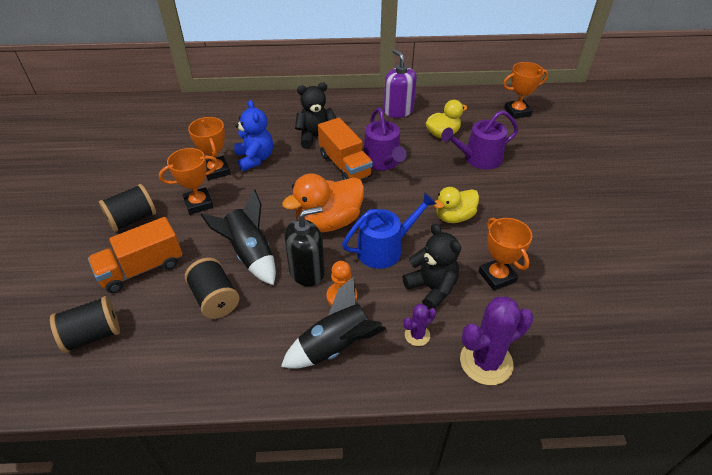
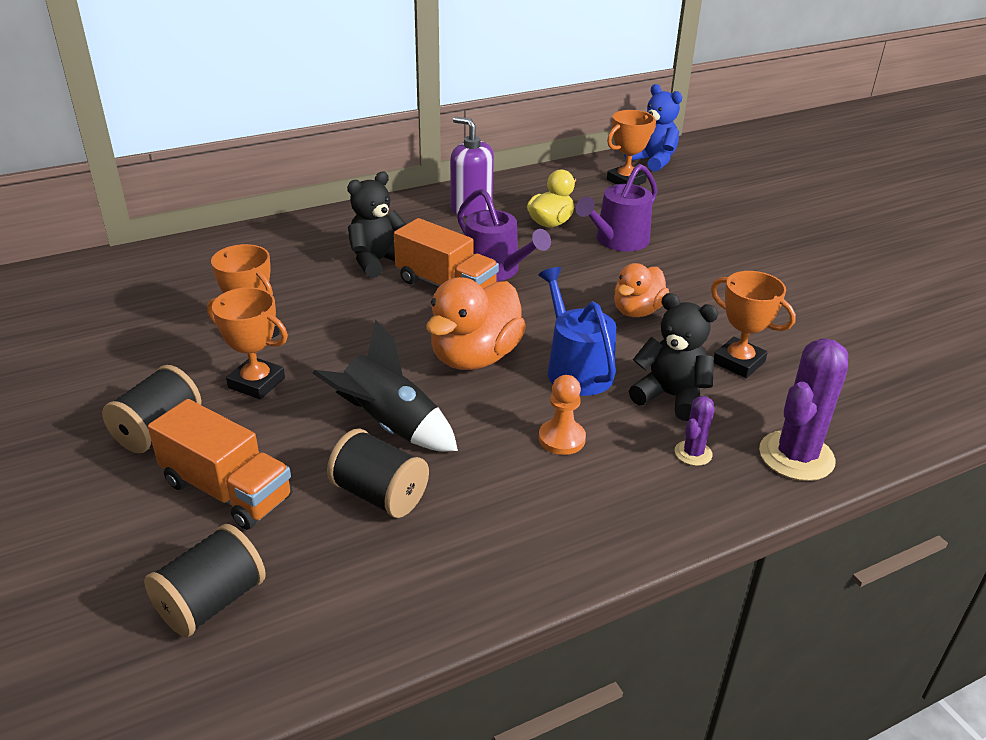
camera: 25 degrees left, 10 degrees down
orange truck [88,217,182,293] -> orange truck turned 90 degrees counterclockwise [148,399,292,530]
orange trophy [159,148,219,215] -> orange trophy turned 75 degrees clockwise [207,287,288,399]
blue teddy bear [234,100,273,171] -> blue teddy bear moved to [624,84,682,172]
black rocket [281,277,386,369] -> none
black soap dispenser [284,206,325,286] -> none
blue watering can [342,193,436,269] -> blue watering can turned 60 degrees counterclockwise [538,267,616,396]
yellow duck [433,187,479,223] -> orange duck [614,263,669,317]

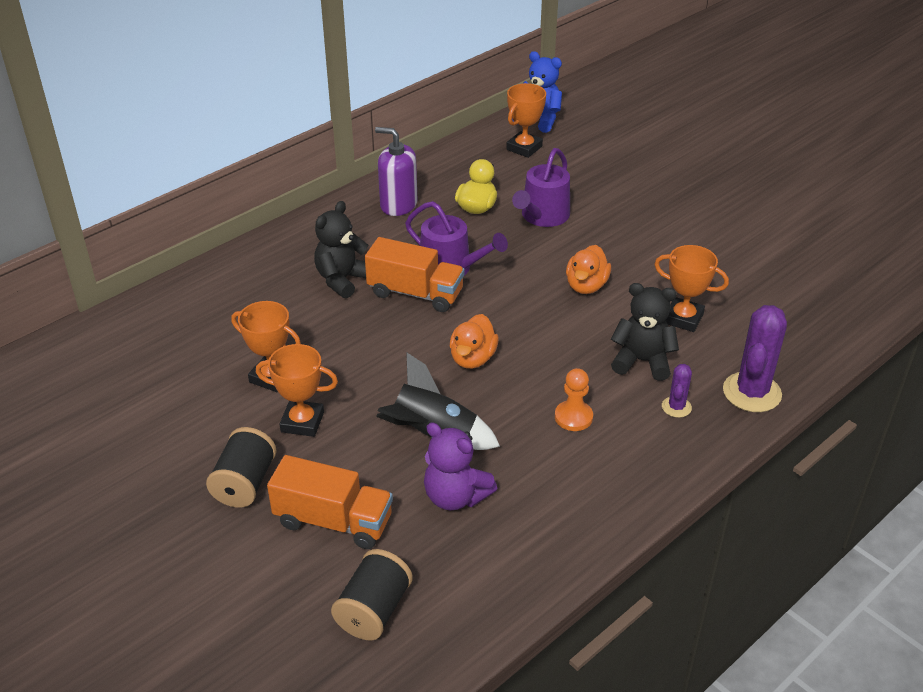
camera: 15 degrees left, 5 degrees up
black spool [327,429,429,518] -> purple teddy bear [424,422,497,510]
orange duck [426,277,526,370] -> orange duck [450,314,499,369], size x0.64
blue watering can [538,267,616,396] -> none

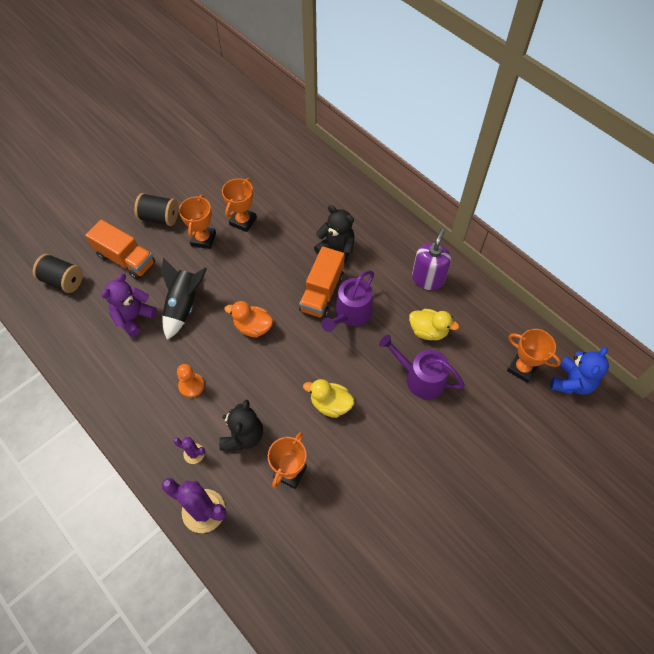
camera: 90 degrees right, 20 degrees up
orange truck [267,455,393,549] -> orange truck turned 75 degrees counterclockwise [85,219,155,280]
orange duck [566,245,611,294] -> yellow duck [303,379,354,418]

